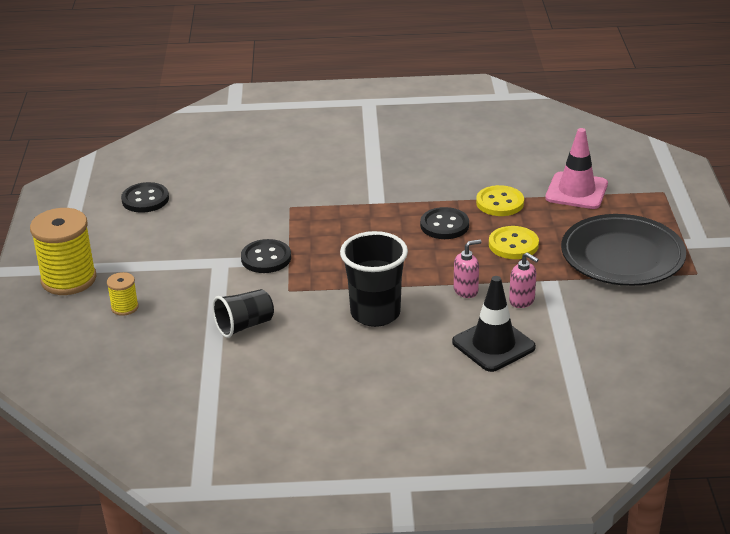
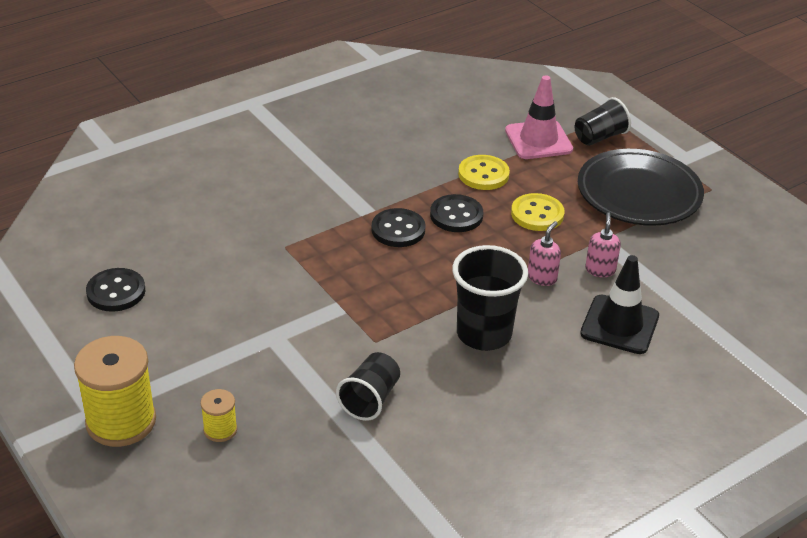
camera: 35 degrees left, 5 degrees up
black button [241,239,291,273] -> black button moved to [372,208,425,247]
pink soap dispenser [509,253,539,308] -> pink soap dispenser turned 90 degrees counterclockwise [585,212,621,277]
none -> black cup [575,97,631,146]

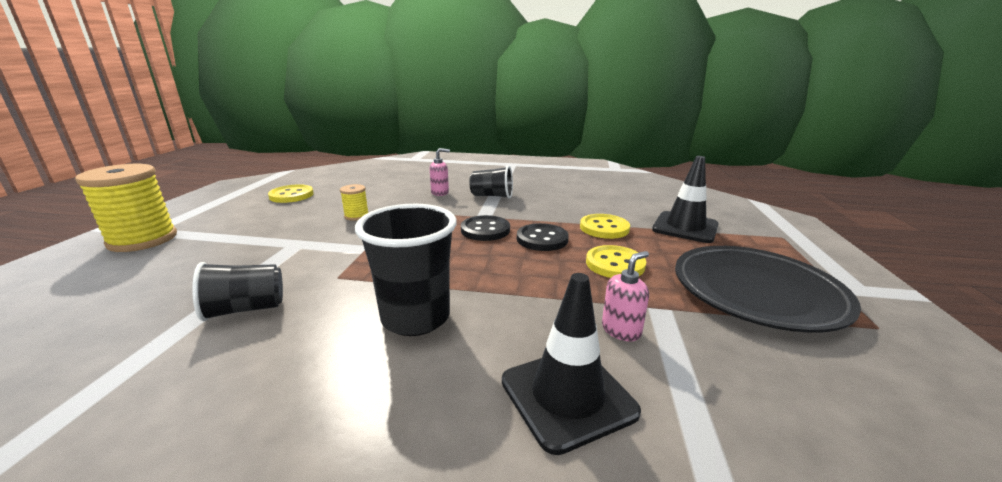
camera: 45 degrees right, 15 degrees down
black button [86,268,145,312] -> yellow button [268,184,314,203]
yellow spool [200,389,237,442] -> yellow spool moved to [340,184,369,221]
pink traffic cone [505,75,573,159] -> black traffic cone [652,156,719,243]
pink soap dispenser [528,221,561,286] -> pink soap dispenser moved to [430,148,450,196]
black cup [575,97,631,146] -> black cup moved to [469,165,513,199]

